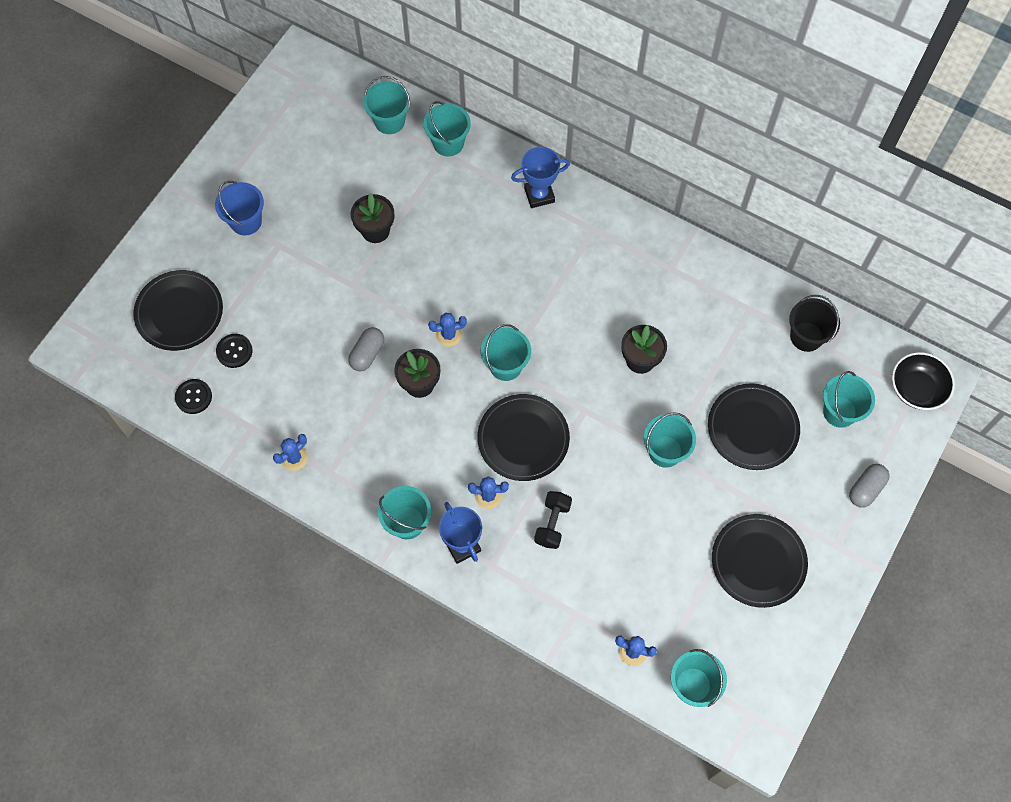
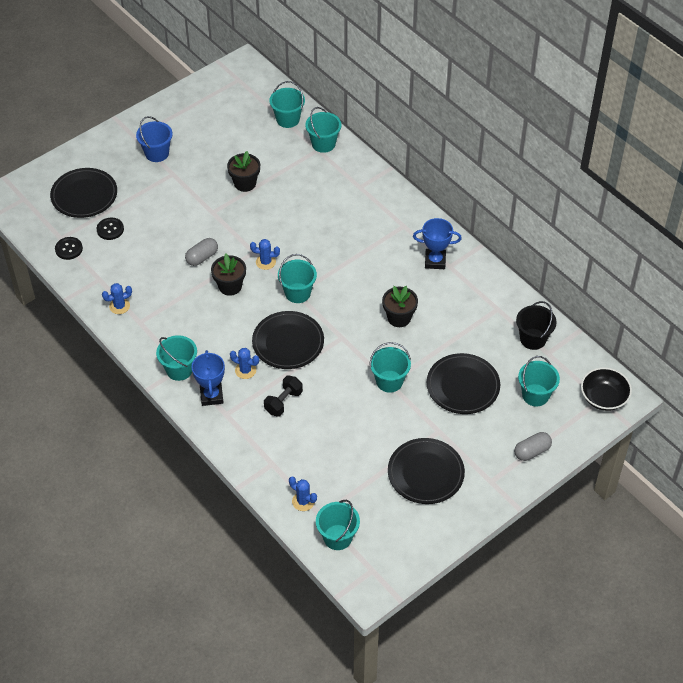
camera: 20 degrees right, 15 degrees down
blue trophy [511,147,570,208] -> blue trophy moved to [413,218,462,269]

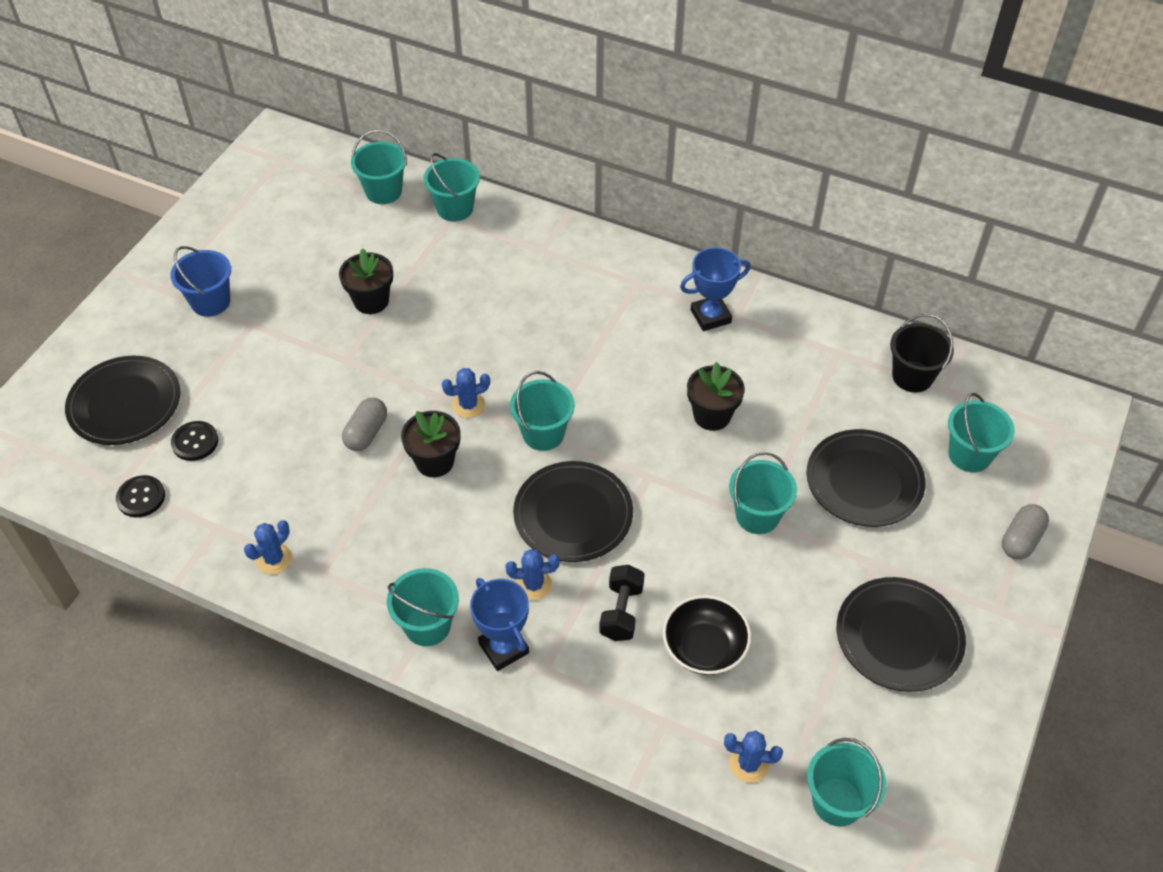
camera: 25 degrees left, 0 degrees up
black bowl [581,367,632,411] -> black bowl moved to [663,595,751,675]

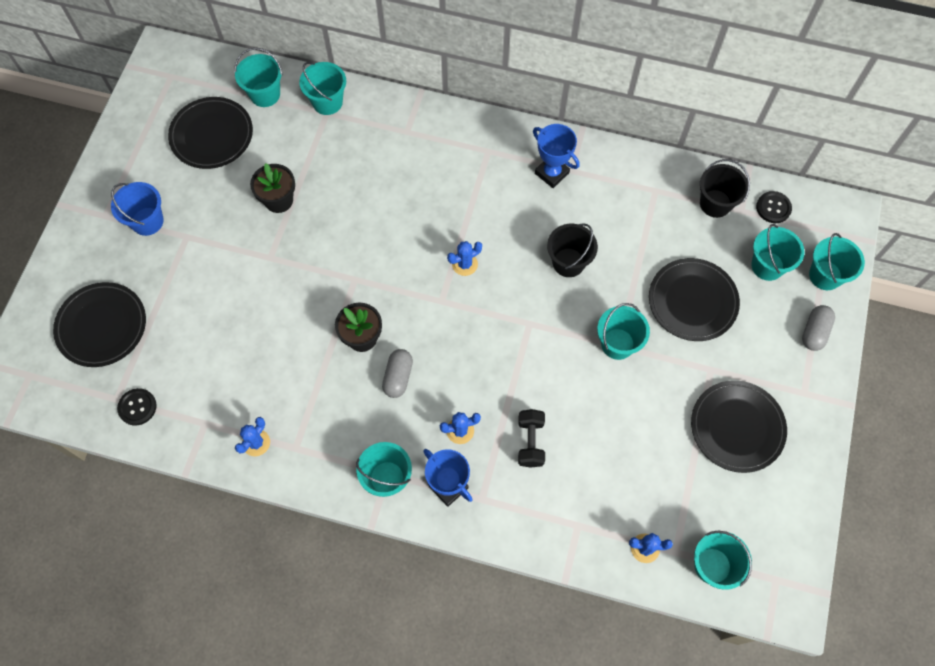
camera: 10 degrees left, 15 degrees up
black button [171,421,218,461] -> black button moved to [756,191,792,223]
grey capsule [342,398,387,451] -> grey capsule moved to [382,349,413,398]
blue cactus [442,368,490,418] -> blue cactus moved to [447,241,482,276]
turquoise bucket [510,371,575,451] -> turquoise bucket moved to [809,233,865,290]
black plate [513,461,633,562] -> black plate moved to [168,97,253,169]
black bowl [663,595,751,675] -> none
blue trophy [680,247,750,331] -> blue trophy turned 75 degrees clockwise [533,124,580,188]
black flower pot [687,362,745,431] -> black bucket [547,223,598,277]

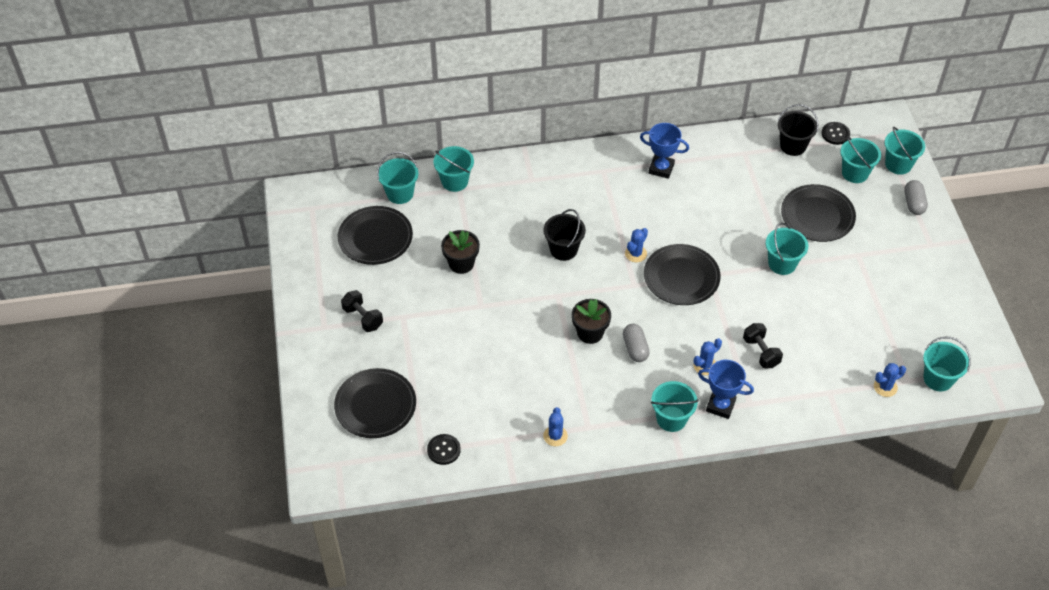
camera: 25 degrees left, 15 degrees down
blue bucket [111,182,164,236] -> black dumbbell [341,290,383,332]
black bucket [547,223,598,277] -> black bucket moved to [543,209,586,261]
black plate [691,380,787,473] -> black plate moved to [644,244,721,305]

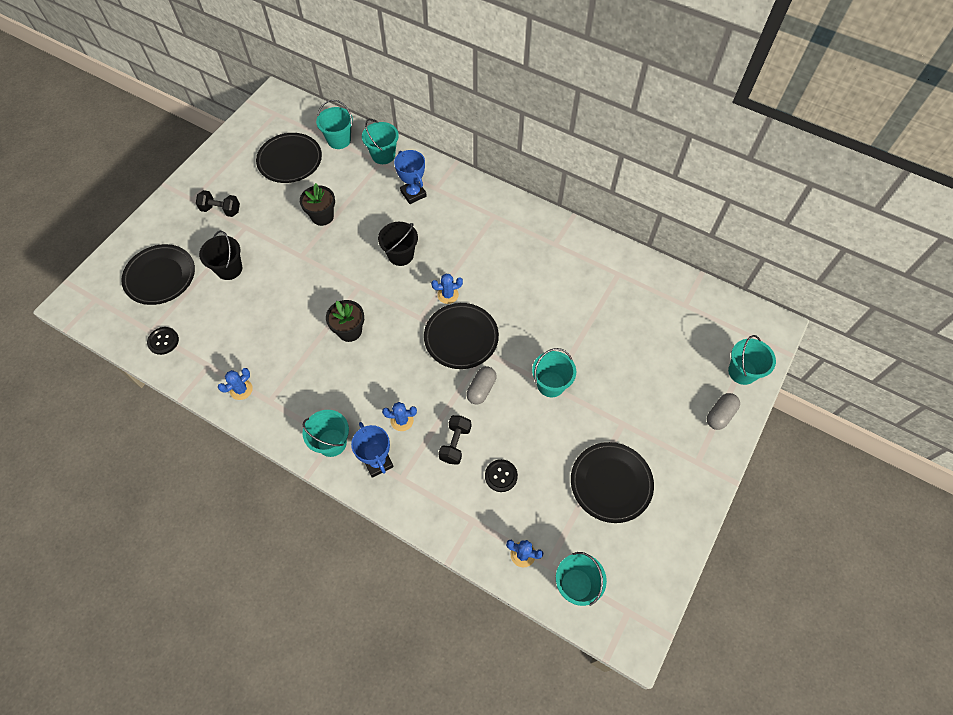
camera: 40 degrees right, 10 degrees up
black dumbbell [341,290,383,332] -> black dumbbell turned 75 degrees counterclockwise [196,190,240,217]
grey capsule [623,324,650,362] -> grey capsule moved to [466,366,497,405]
blue trophy [640,123,689,179] -> blue trophy moved to [394,150,427,204]
black bucket [778,104,819,156] -> black bucket moved to [199,231,242,280]
black plate [781,184,856,242] -> black plate moved to [571,442,654,523]
black button [821,122,850,145] -> black button moved to [485,459,518,492]
turquoise bucket [840,137,881,183] -> none

